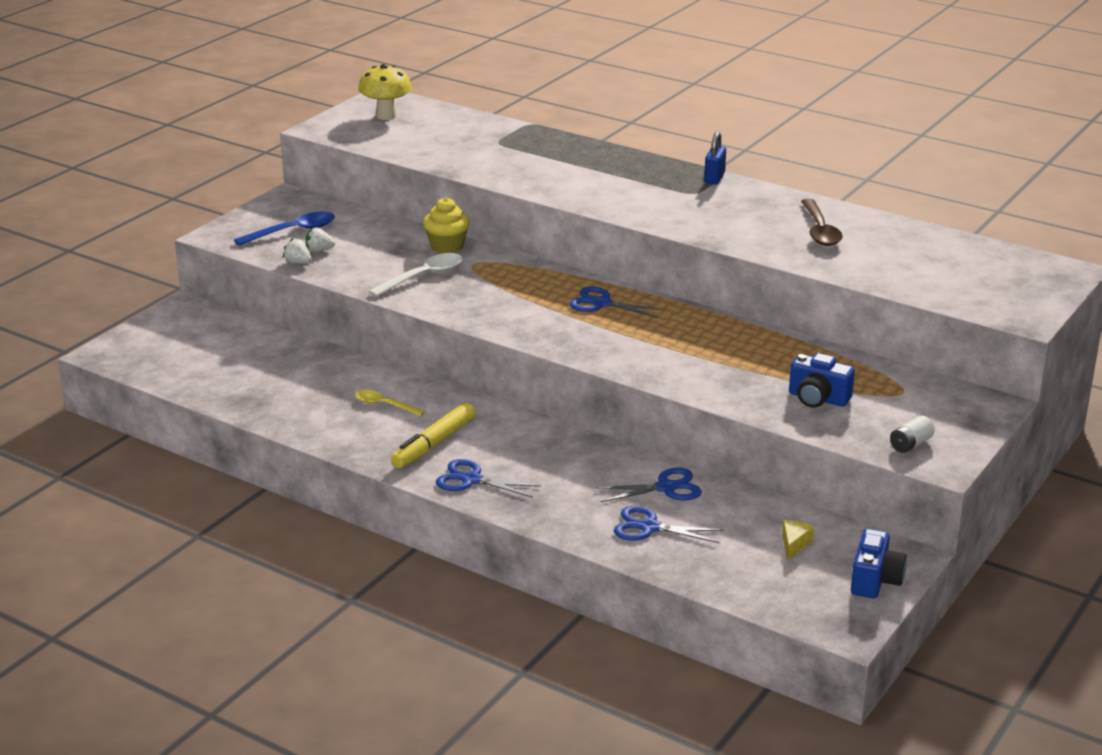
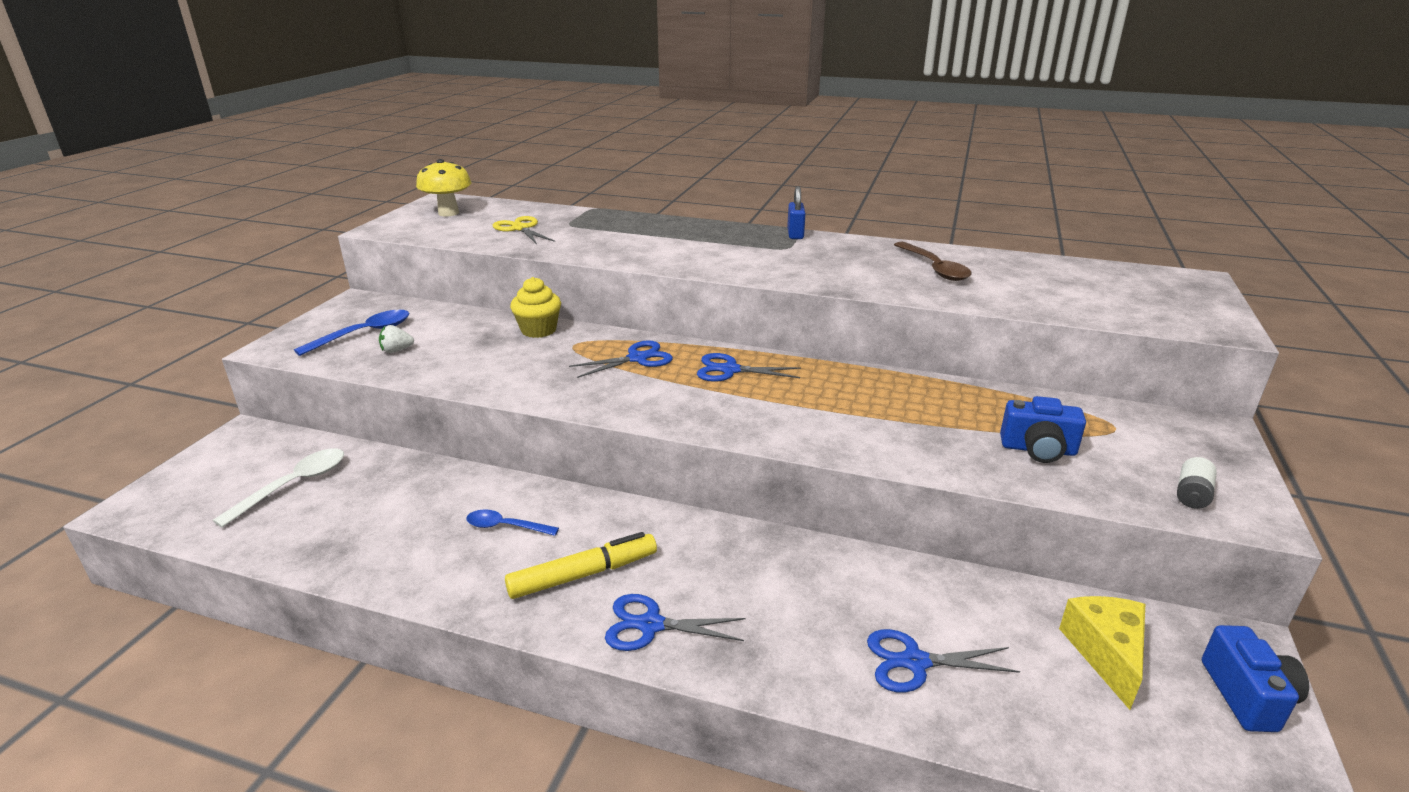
camera: 15 degrees left, 0 degrees up
white strawberry [283,238,311,264] -> none
yellow spoon [355,390,425,416] -> blue spoon [466,509,559,536]
white spoon [369,253,462,297] -> white spoon moved to [213,448,344,528]
yellow marker [391,403,476,468] -> yellow marker turned 135 degrees counterclockwise [505,532,657,599]
blue scissors [595,468,702,502] -> blue scissors moved to [569,340,673,378]
yellow cheese [782,520,814,561] -> yellow cheese [1059,596,1145,710], size x1.80
none -> yellow scissors [493,216,555,244]

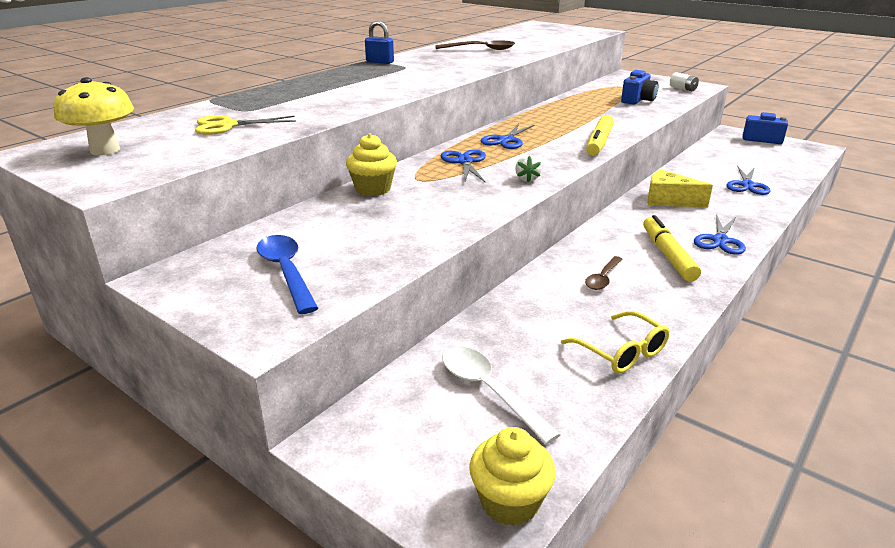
camera: 70 degrees left, 0 degrees up
white strawberry [379,325,414,353] -> white strawberry moved to [515,155,542,183]
blue spoon [466,509,559,536] -> brown spoon [585,256,623,290]
yellow cheese [1059,596,1145,710] -> yellow cheese moved to [647,169,713,207]
none -> yellow cupcake [469,427,556,526]
none -> yellow glasses [561,311,669,373]
none -> yellow marker [586,115,614,156]

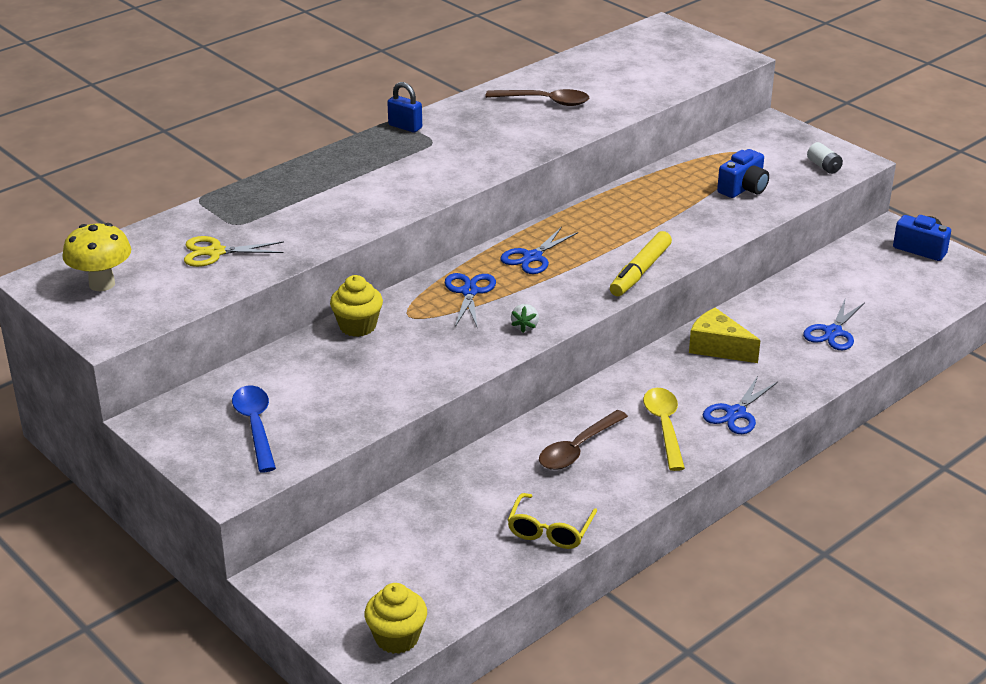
camera: 10 degrees right, 5 degrees up
white spoon [442,347,561,445] -> none
yellow glasses [561,311,669,373] -> yellow glasses turned 45 degrees clockwise [507,493,597,549]
brown spoon [585,256,623,290] -> brown spoon [539,410,628,470], size x1.52
yellow marker [643,215,701,282] -> yellow spoon [643,388,685,471]

